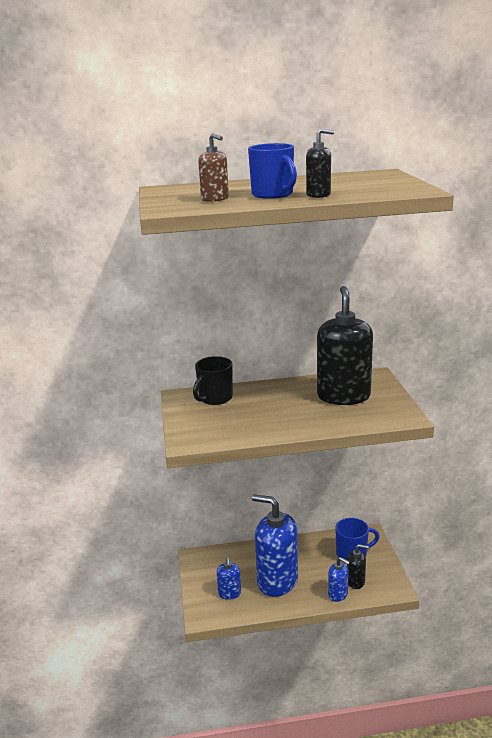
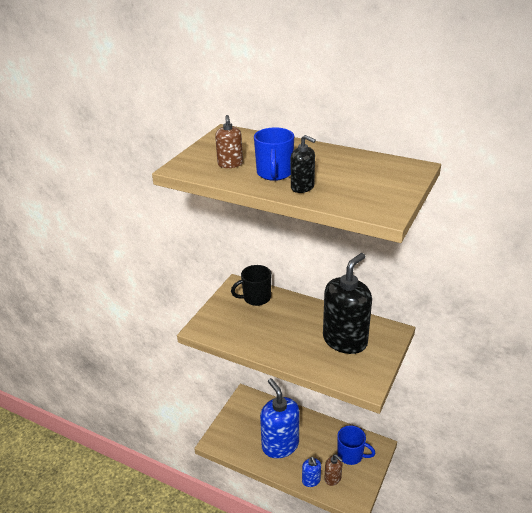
camera: 35 degrees right, 10 degrees up
blue soap dispenser [217,557,241,600] -> none
black soap dispenser [347,544,369,589] -> brown soap dispenser [324,454,343,486]

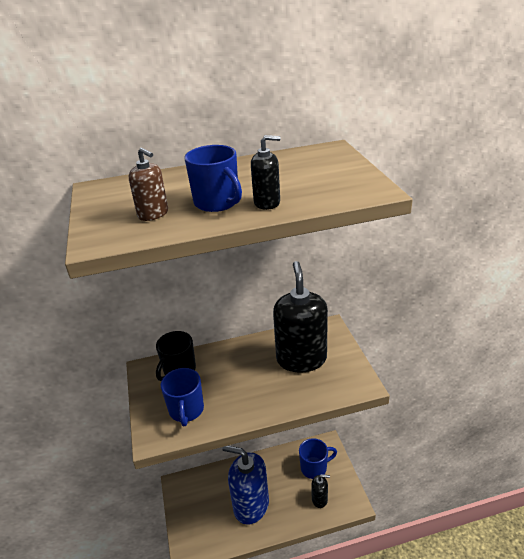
camera: 40 degrees left, 0 degrees up
blue soap dispenser [302,457,321,487] -> none
brown soap dispenser [324,454,343,486] -> black soap dispenser [311,474,330,508]
none -> blue mug [161,368,204,426]

